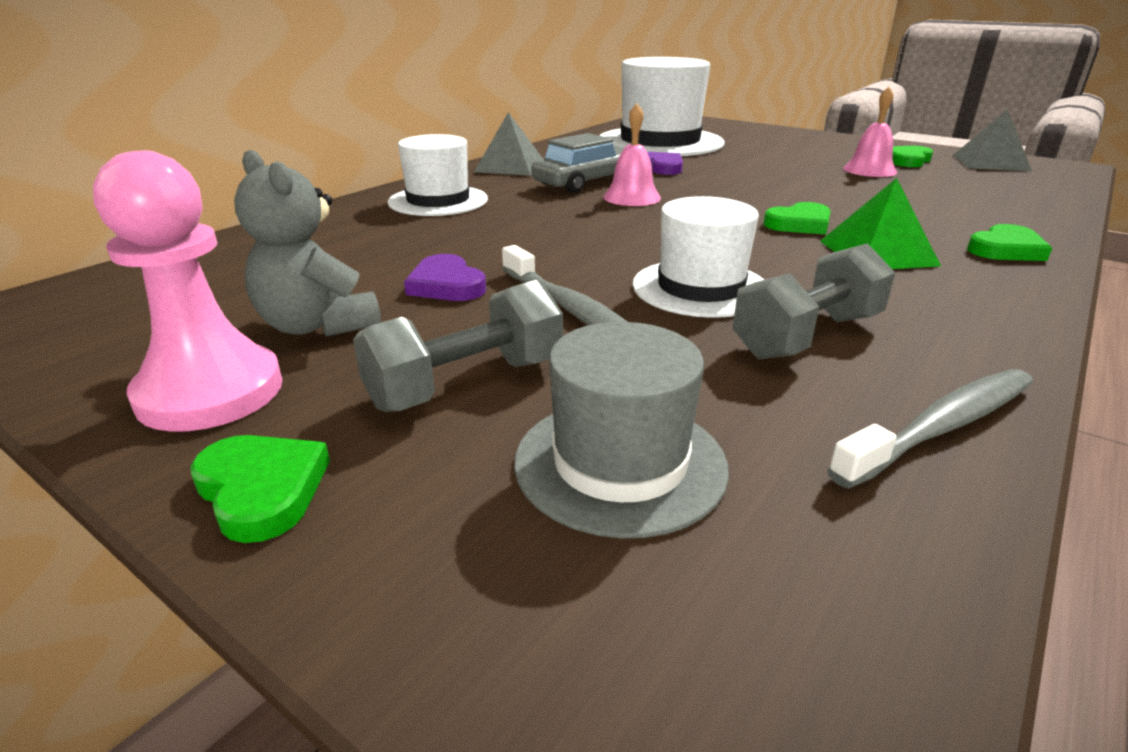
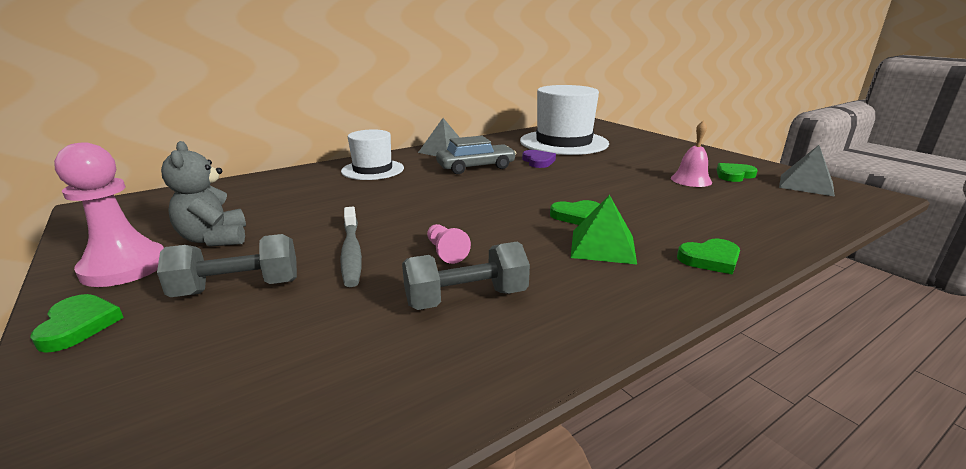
camera: 20 degrees right, 5 degrees down
purple heart [404,254,486,301] -> none
grey hat [514,322,729,538] -> none
pink bell [603,103,661,206] -> none
white hat [633,196,764,318] -> pink pawn [427,224,471,264]
grey toothbrush [827,369,1033,488] -> none

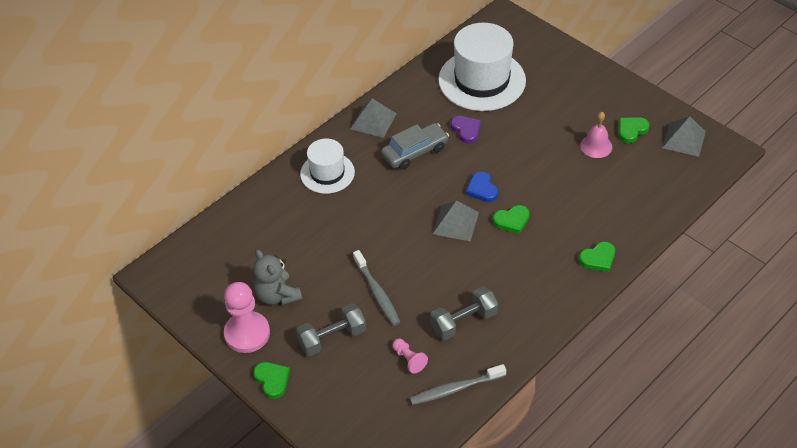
camera: 10 degrees left, 25 degrees up
pink pawn [427,224,471,264] -> pink pawn moved to [392,339,428,374]
green pyramid [571,195,637,264] -> none
none -> grey toothbrush [410,364,506,405]
none -> grey pyramid [433,201,479,242]
none -> blue heart [466,171,498,202]

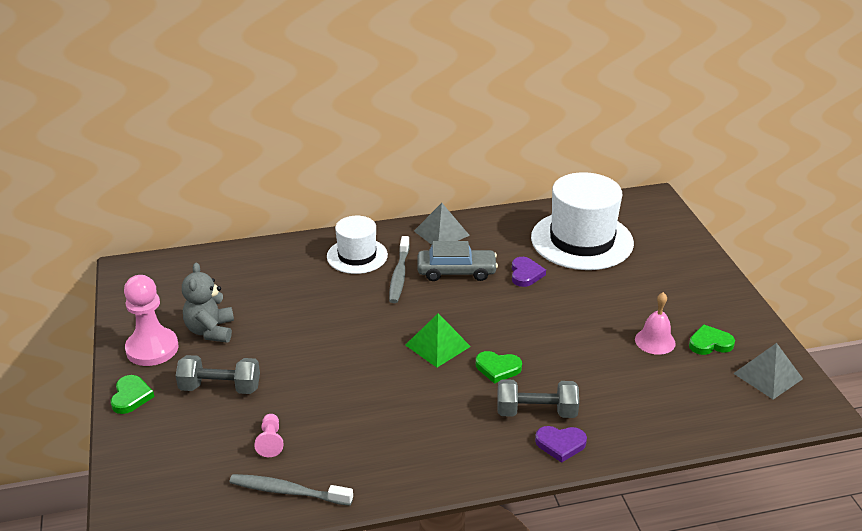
camera: 30 degrees right, 15 degrees down
grey toothbrush [353,250,400,326] -> grey toothbrush moved to [389,236,410,303]
grey dumbbell [430,287,498,340] -> grey dumbbell moved to [497,379,579,418]
grey pyramid [433,201,479,242] -> green pyramid [405,313,471,368]
blue heart [466,171,498,202] -> none
green heart [579,242,615,272] -> purple heart [535,426,587,463]

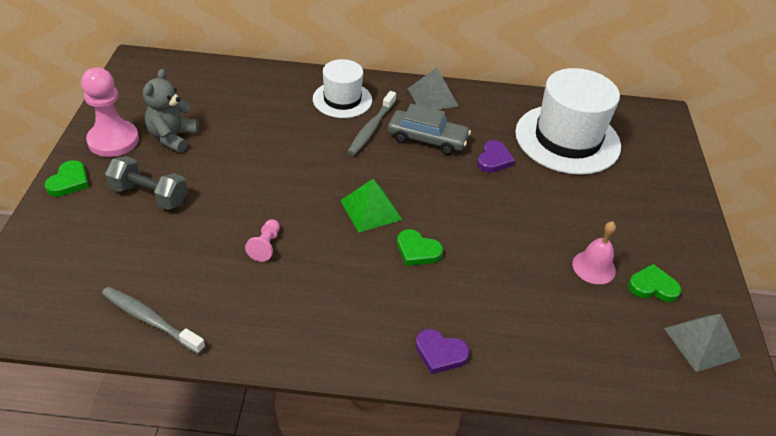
camera: 15 degrees right, 10 degrees up
pink pawn [254,414,284,457] -> pink pawn moved to [245,219,280,262]
grey dumbbell [497,379,579,418] -> none

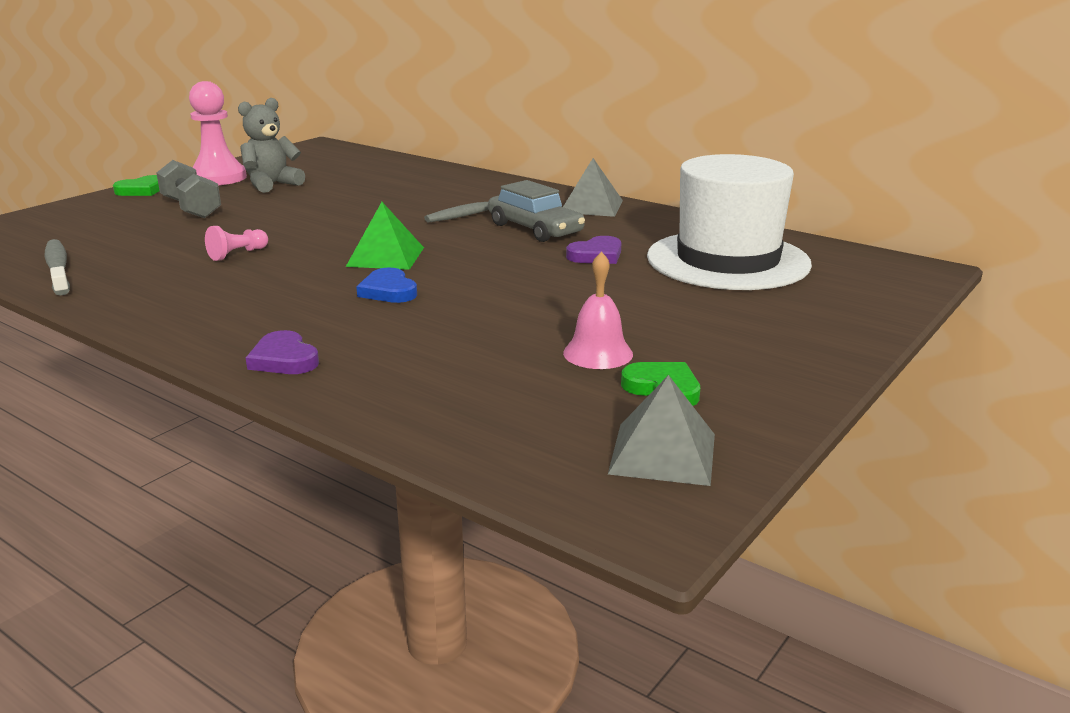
camera: 35 degrees right, 20 degrees down
white hat [313,59,372,118] -> none
green heart [397,229,443,266] -> blue heart [356,268,417,303]

